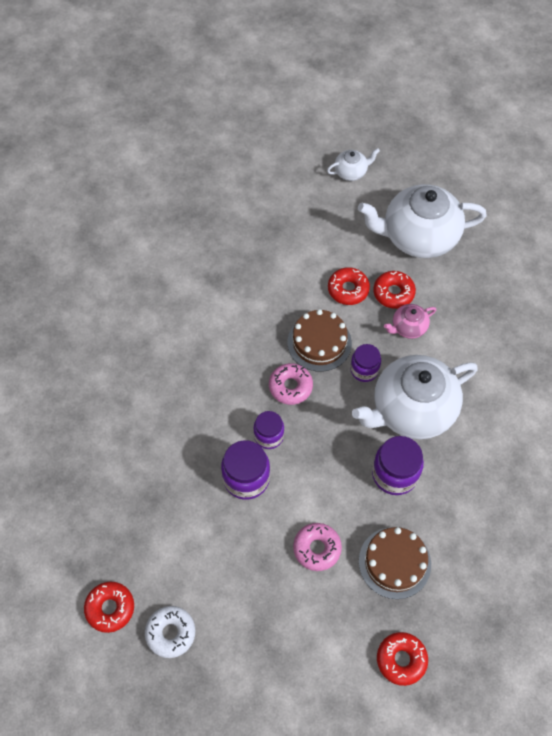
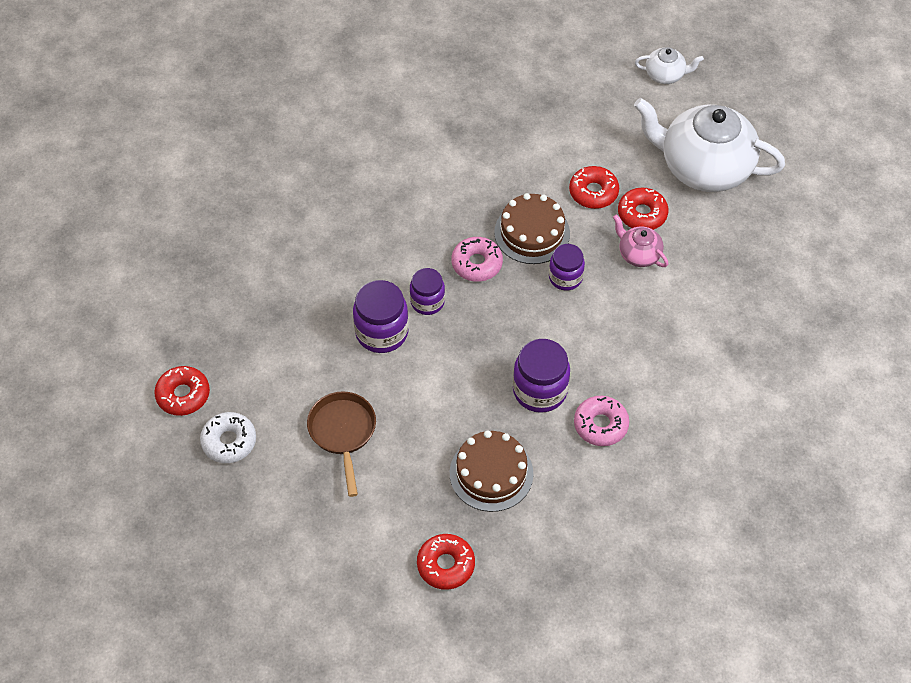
camera: 25 degrees right, 5 degrees down
pink donut [293,523,342,571] -> pink donut moved to [574,396,629,446]
white teapot [352,355,478,440] -> none
pink teapot [384,304,436,339] -> pink teapot turned 45 degrees clockwise [613,214,668,267]
none -> brown pan [307,391,376,497]

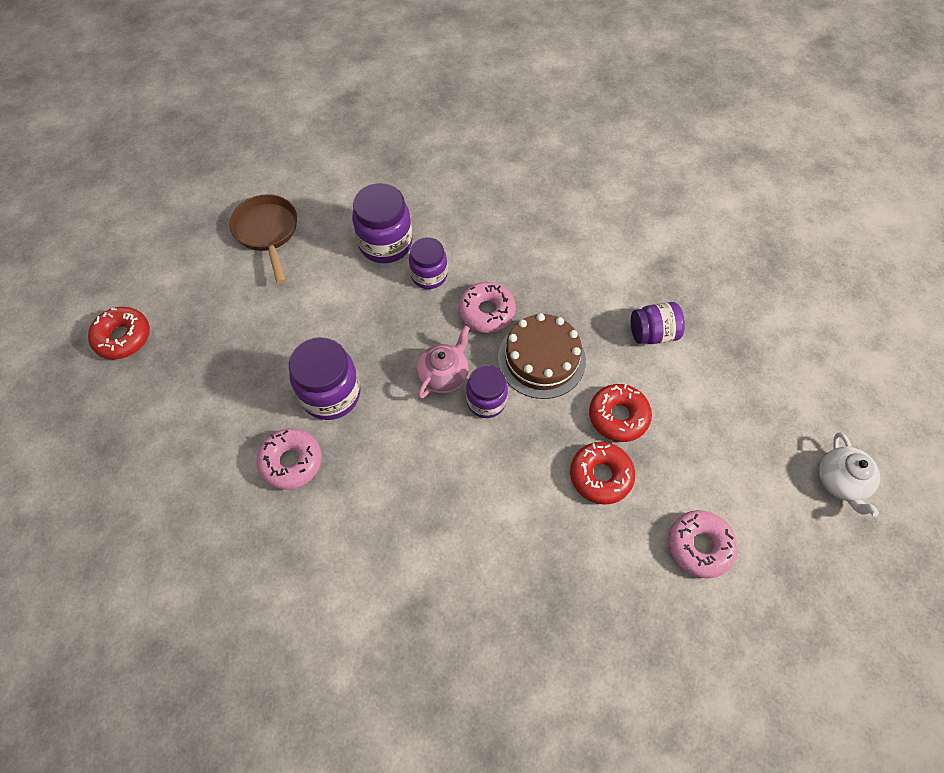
camera: 80 degrees right, 5 degrees up
red donut [154,366,210,416] -> none
white donut [200,412,256,463] -> none
brown pan [307,391,376,497] -> brown pan turned 90 degrees counterclockwise [229,194,297,284]
brown cake [450,430,533,512] -> none
pink teapot [613,214,668,267] -> pink teapot moved to [417,326,470,399]
white teapot [634,98,785,192] -> pink donut [668,510,738,579]
none -> purple jar [631,302,685,344]

